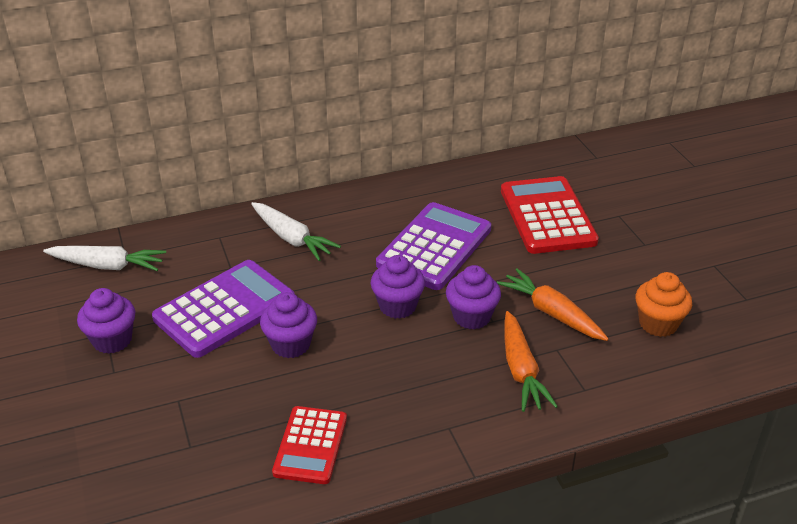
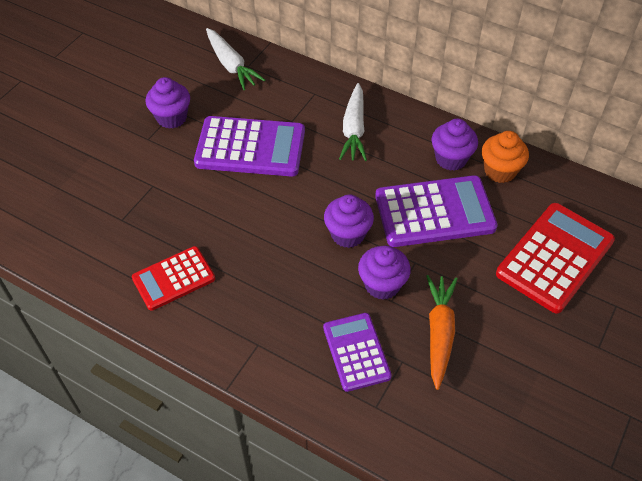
camera: 50 degrees right, 15 degrees up
purple cupcake [260,292,317,358] -> purple cupcake moved to [432,119,478,171]
orange carrot [504,311,558,412] -> purple calculator [323,313,392,392]
orange cupcake [635,272,692,337] -> orange cupcake moved to [482,131,529,183]

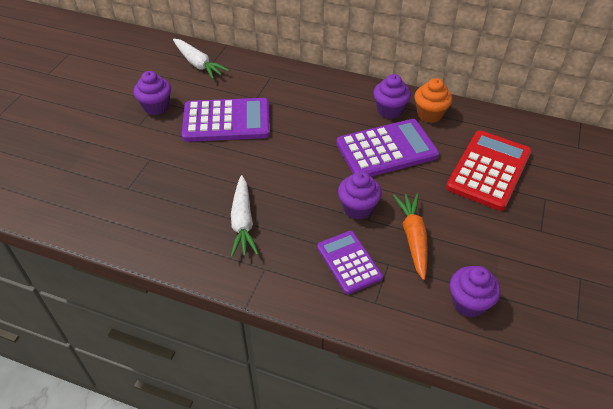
camera: 10 degrees left, 5 degrees down
red calculator [132,246,215,311] -> none
purple cupcake [324,194,374,248] -> purple cupcake moved to [450,266,501,317]
white carrot [339,83,367,161] -> white carrot moved to [231,175,259,257]

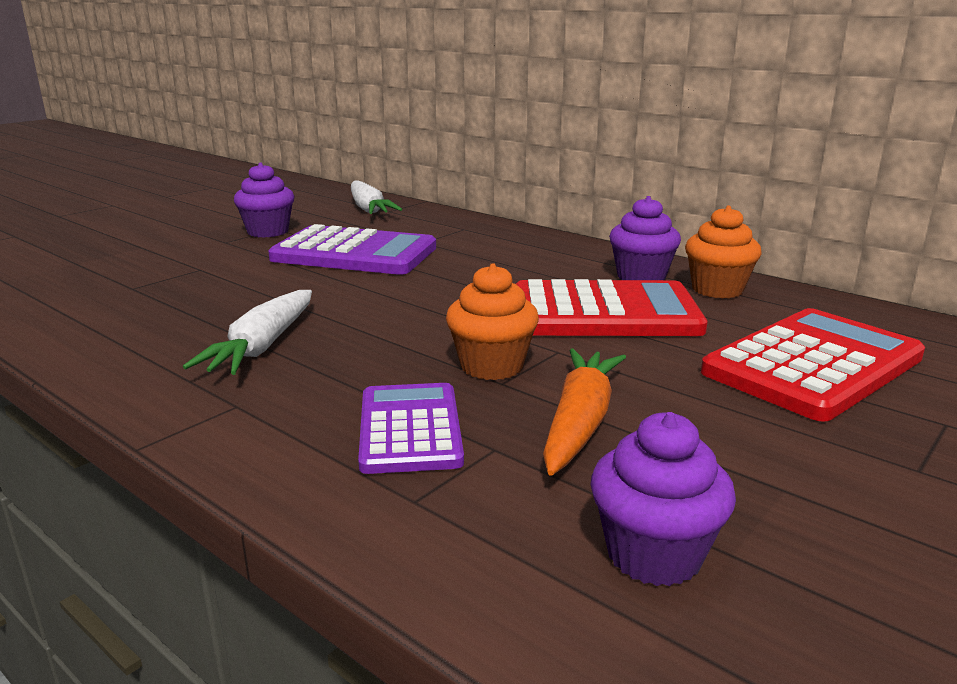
camera: 20 degrees right, 25 degrees down
purple calculator [336,119,439,177] -> red calculator [516,279,708,336]
purple cupcake [338,171,382,220] -> orange cupcake [446,263,539,380]

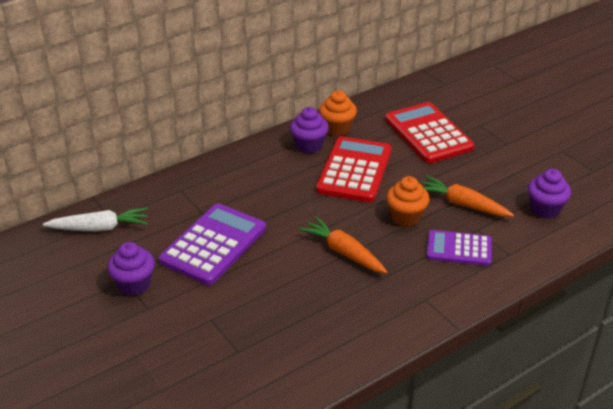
camera: 75 degrees left, 15 degrees up
white carrot [183,290,312,375] -> none
none -> orange carrot [299,217,387,274]

